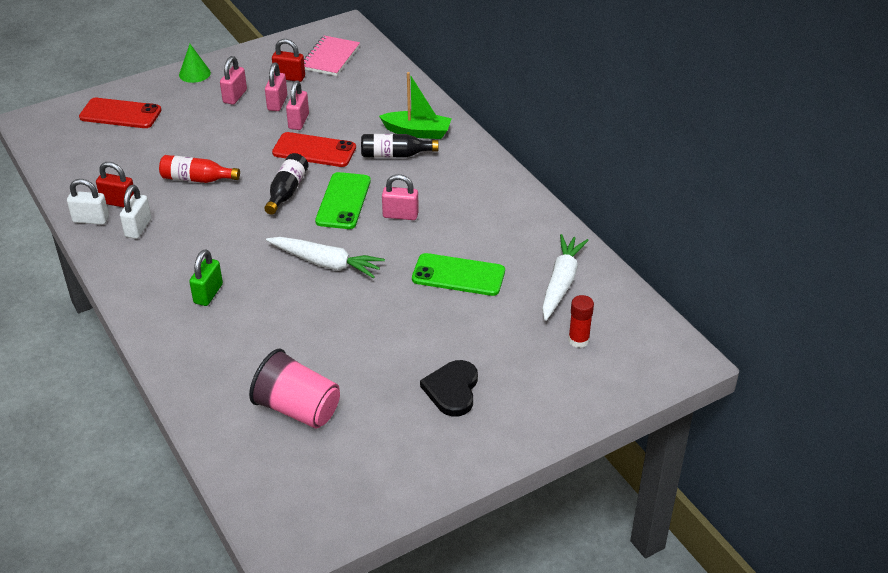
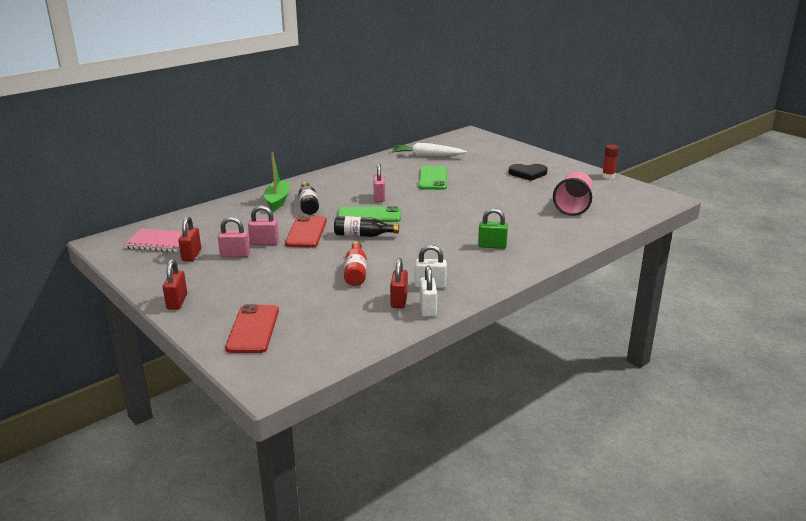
camera: 100 degrees left, 15 degrees down
green cone [179,44,211,83] -> red padlock [163,259,187,310]
pink padlock [220,56,247,105] -> none
white carrot [266,237,385,278] -> none
red glue stick [568,295,594,348] -> red glue stick moved to [602,145,619,179]

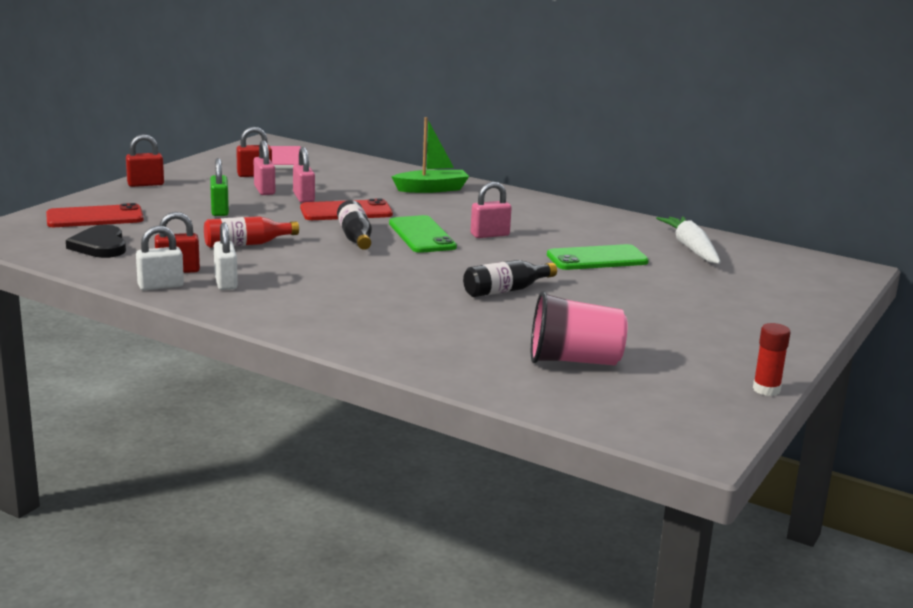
camera: 70 degrees right, 5 degrees down
black bottle [298,182,319,215] -> black bottle moved to [463,260,557,297]
green padlock [478,208,508,249] -> green padlock moved to [210,158,229,216]
black heart [509,164,548,181] -> black heart moved to [66,225,126,258]

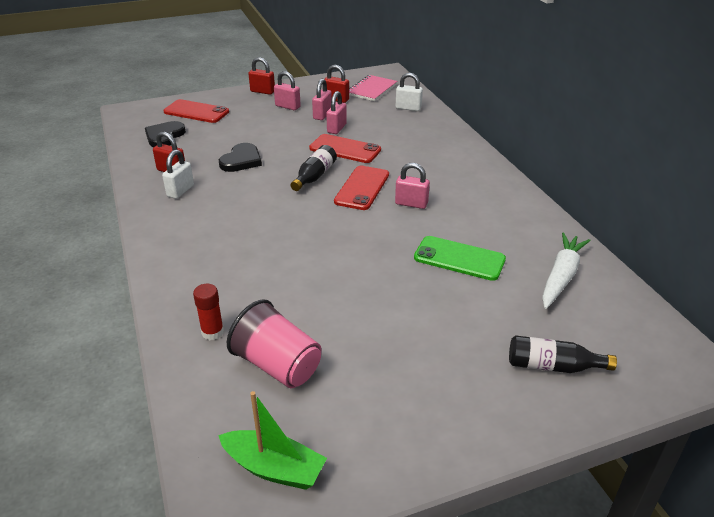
camera: 40 degrees right, 15 degrees up
white padlock [136,226,184,290] -> white padlock moved to [396,73,423,111]
red bottle [204,216,299,248] -> black heart [219,143,262,172]
green padlock [210,158,229,216] -> none
green phone [389,215,457,253] -> red phone [334,166,389,210]
green boat [391,117,469,193] -> green boat moved to [218,391,327,490]
black bottle [463,260,557,297] -> black bottle moved to [509,335,617,373]
red glue stick [753,323,790,396] -> red glue stick moved to [193,284,224,340]
none -> pink padlock [274,71,301,110]

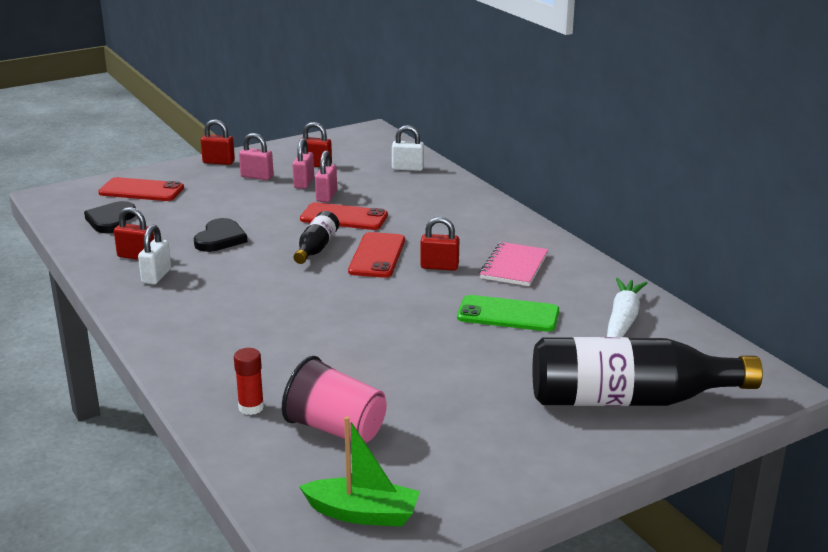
camera: 10 degrees left, 10 degrees down
pink notebook [349,75,397,101] -> pink notebook moved to [479,242,548,286]
pink padlock [395,163,430,209] -> red padlock [420,217,459,271]
black bottle [509,335,617,373] -> black bottle [532,337,763,406], size x2.05

